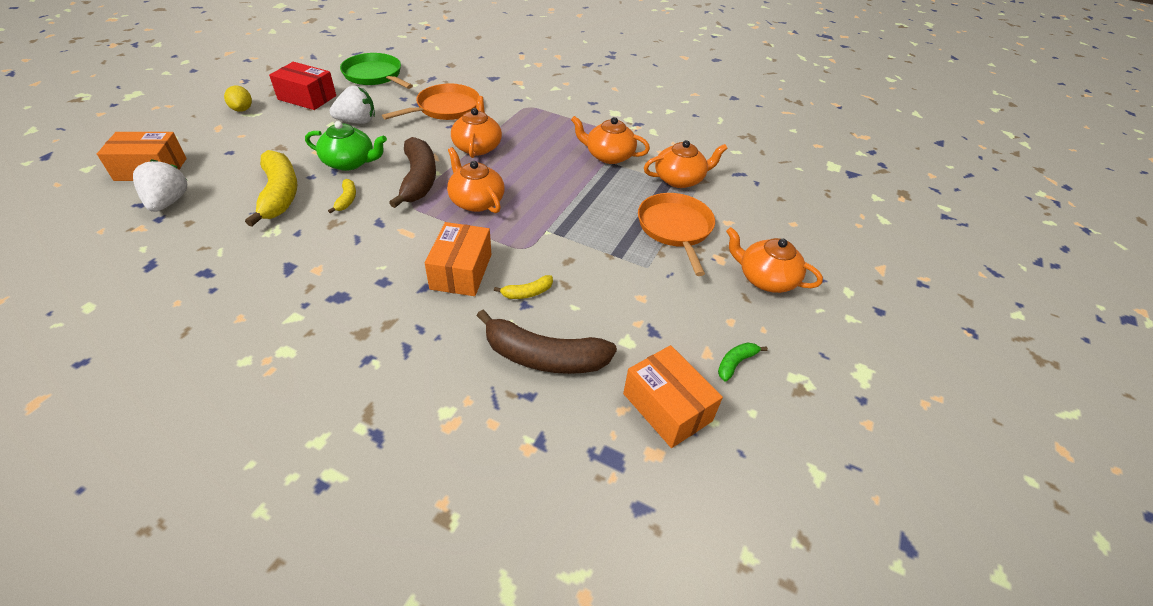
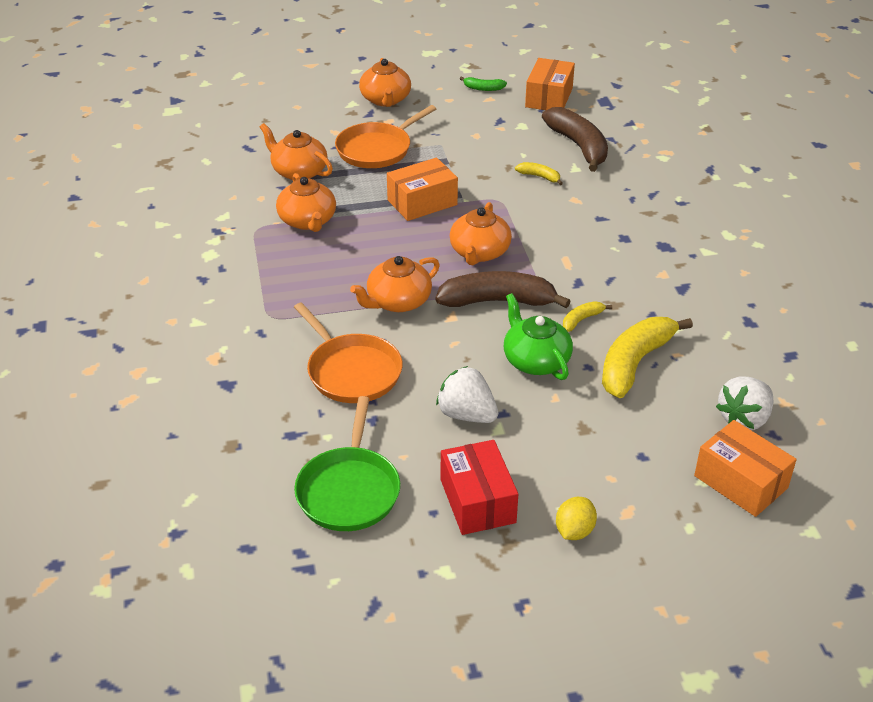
camera: 125 degrees left, 5 degrees down
orange pan [382,84,479,120] -> orange pan turned 135 degrees counterclockwise [294,302,403,403]
brown banana [389,137,436,208] -> brown banana turned 45 degrees clockwise [435,271,571,308]
orange box [425,222,492,296] -> orange box moved to [387,158,458,221]

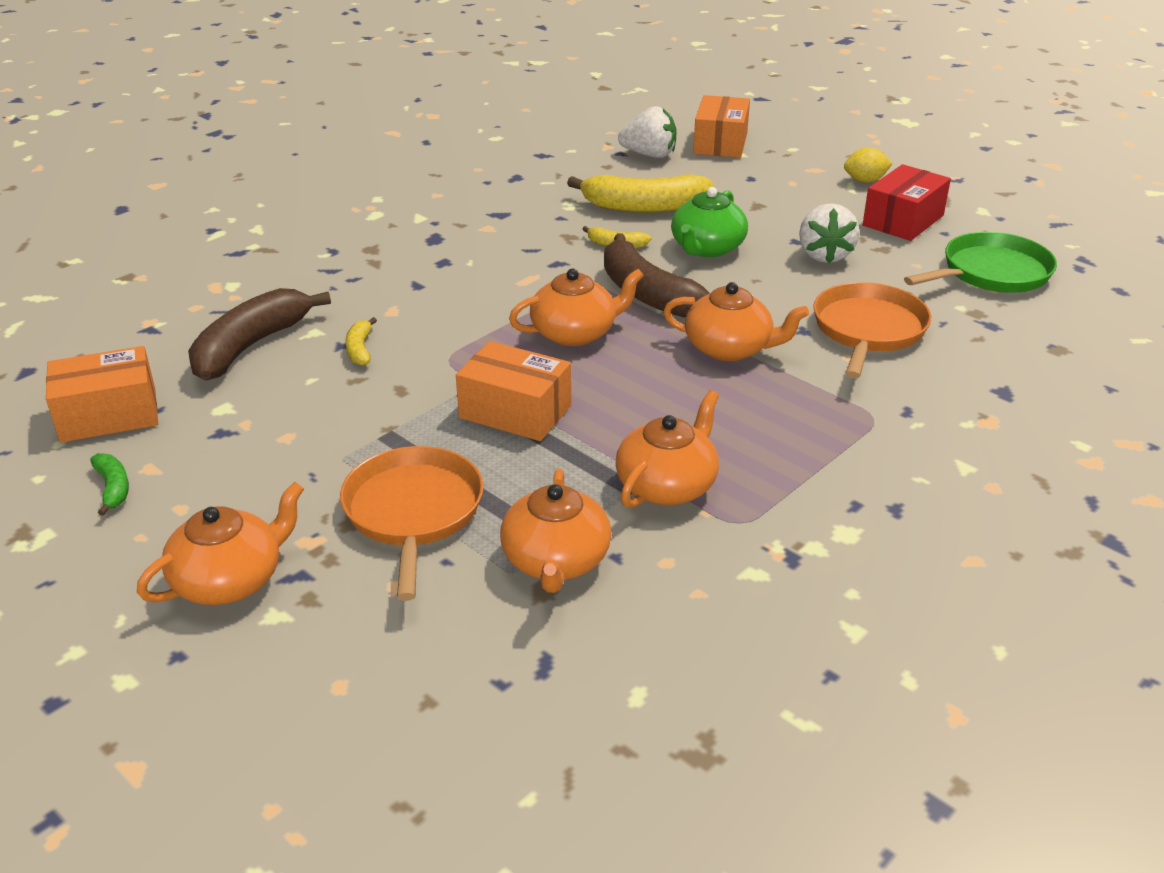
camera: 125 degrees left, 5 degrees down
orange pan [335,105,436,168] -> orange pan turned 105 degrees counterclockwise [340,446,484,601]

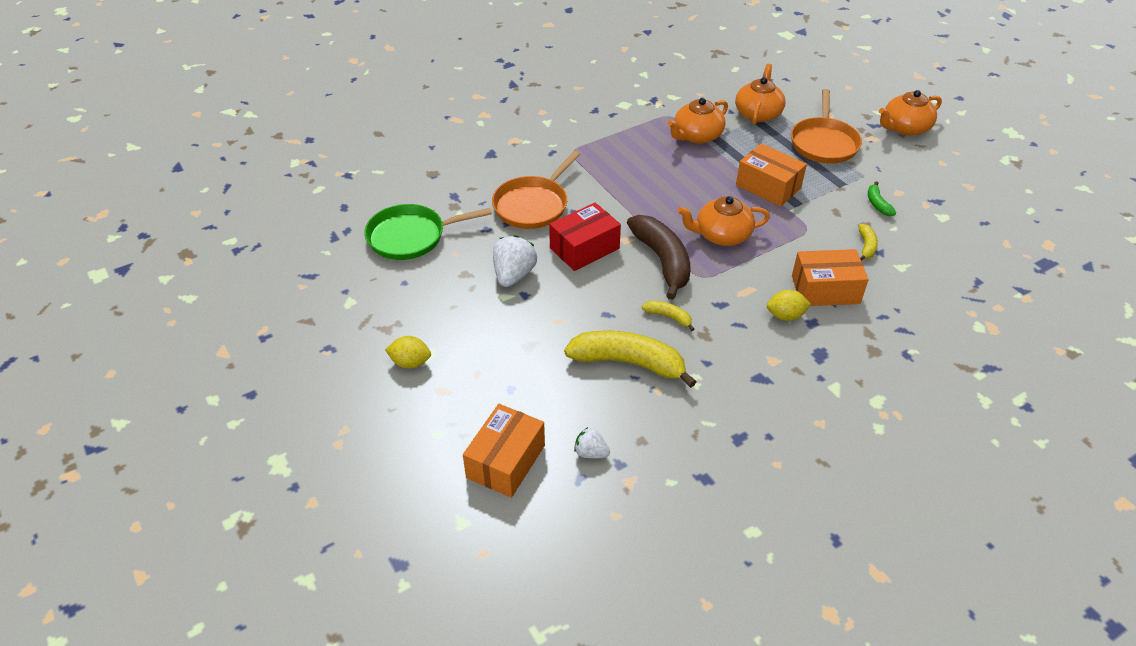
camera: 165 degrees left, 10 degrees up
orange box [46,346,158,443] -> orange box moved to [792,249,869,306]
green banana [90,453,129,516] -> green banana moved to [868,181,896,216]
brown banana [188,288,331,380] -> none
white strawberry [618,106,676,158] -> white strawberry [574,427,610,458], size x0.57
orange teapot [663,282,809,361] -> none
green teapot [671,187,748,257] -> none
red box [863,164,951,241] -> red box moved to [549,202,621,271]
none -> yellow lemon [767,290,811,321]

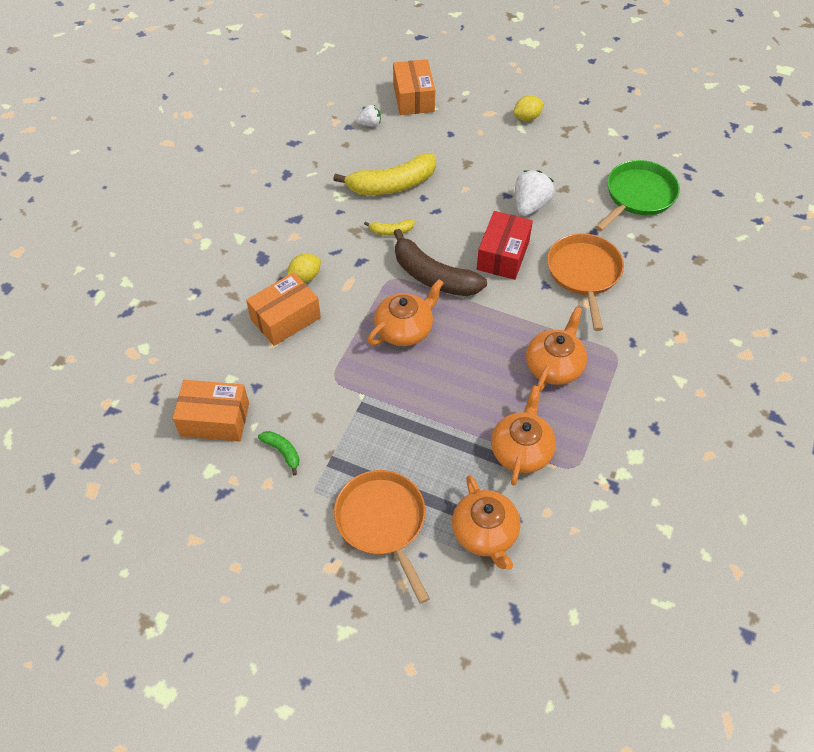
camera: 145 degrees right, 10 degrees up
white strawberry [493,235,537,287] -> white strawberry turned 135 degrees counterclockwise [515,170,555,216]
orange box [736,143,807,207] -> orange box moved to [173,380,249,442]
yellow banana [858,224,878,261] -> none
orange teapot [879,90,942,136] -> orange teapot moved to [526,307,587,392]

